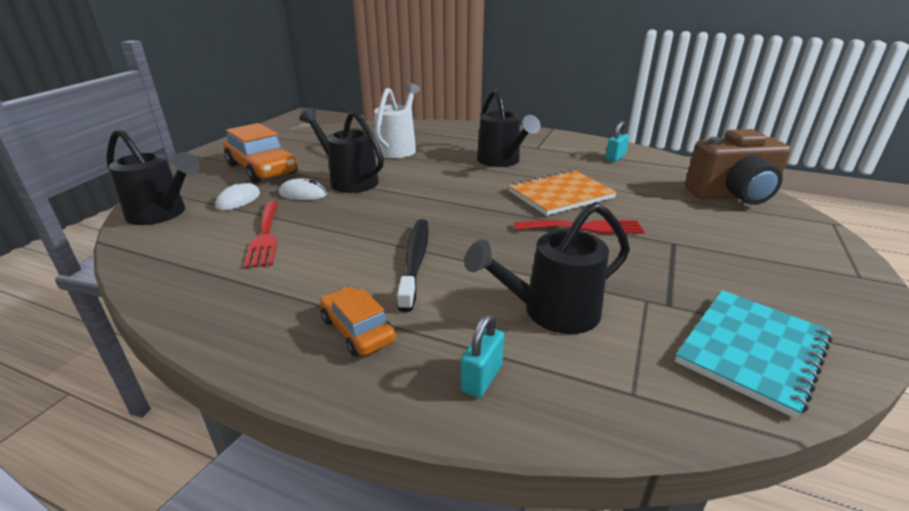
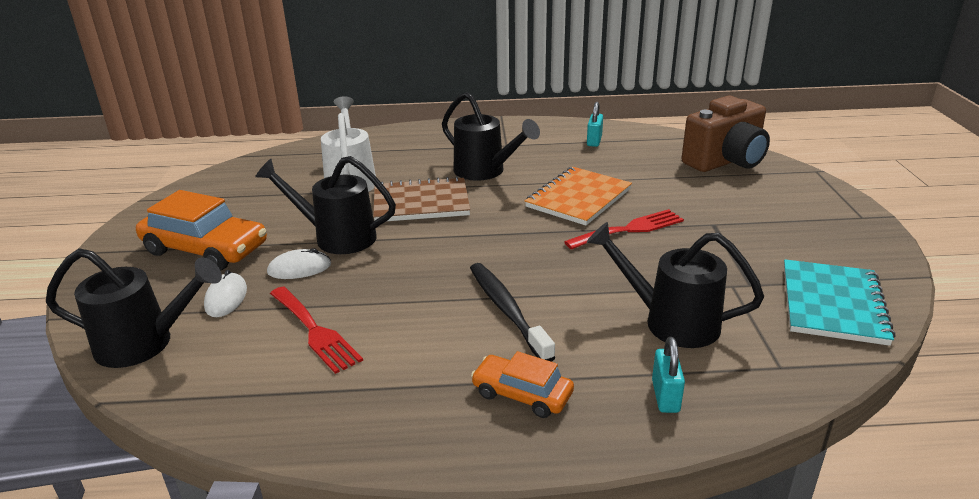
camera: 25 degrees left, 0 degrees up
black watering can [464,202,630,334] -> black watering can turned 75 degrees clockwise [587,222,764,348]
none -> brown notebook [373,176,470,221]

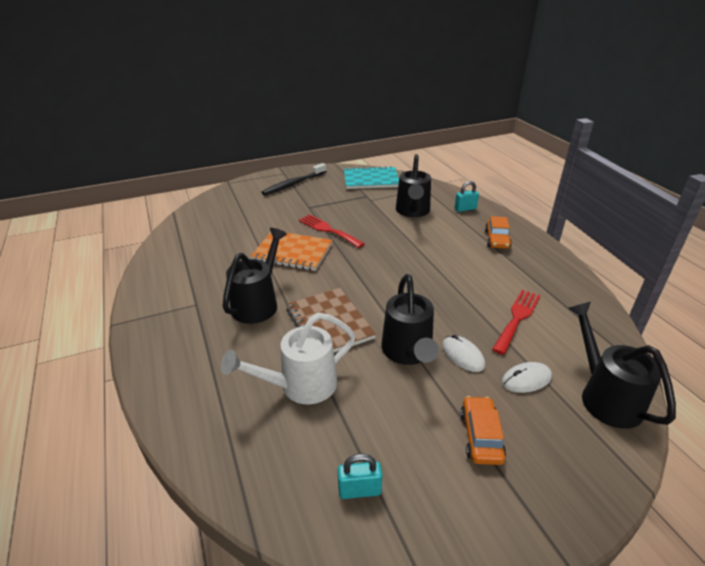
camera: 110 degrees left, 5 degrees up
orange car [136,190,267,271] -> orange car [460,396,506,465], size x0.58
black toothbrush [470,263,555,362] -> black toothbrush moved to [262,163,327,195]
turquoise padlock [587,102,603,147] -> turquoise padlock moved to [338,454,382,499]
brown camera [682,96,770,172] -> none

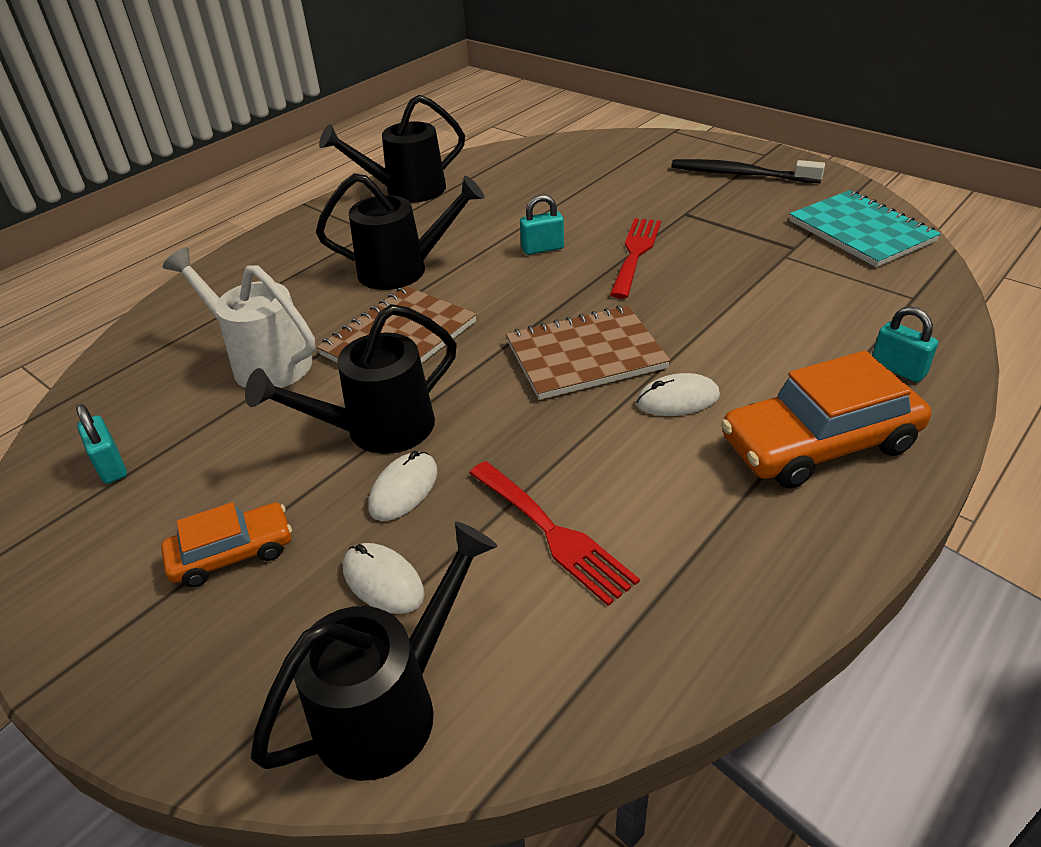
camera: 65 degrees right, 5 degrees up
orange notebook [251,232,333,271] -> turquoise padlock [520,195,564,255]
black watering can [396,154,431,217] -> black watering can moved to [319,95,465,203]
orange car [485,216,512,249] -> orange car [721,351,931,489], size x1.74
red fork [492,290,541,355] -> red fork turned 45 degrees clockwise [469,461,640,606]
none -> brown notebook [506,305,671,400]
none -> white mouse [636,373,720,416]

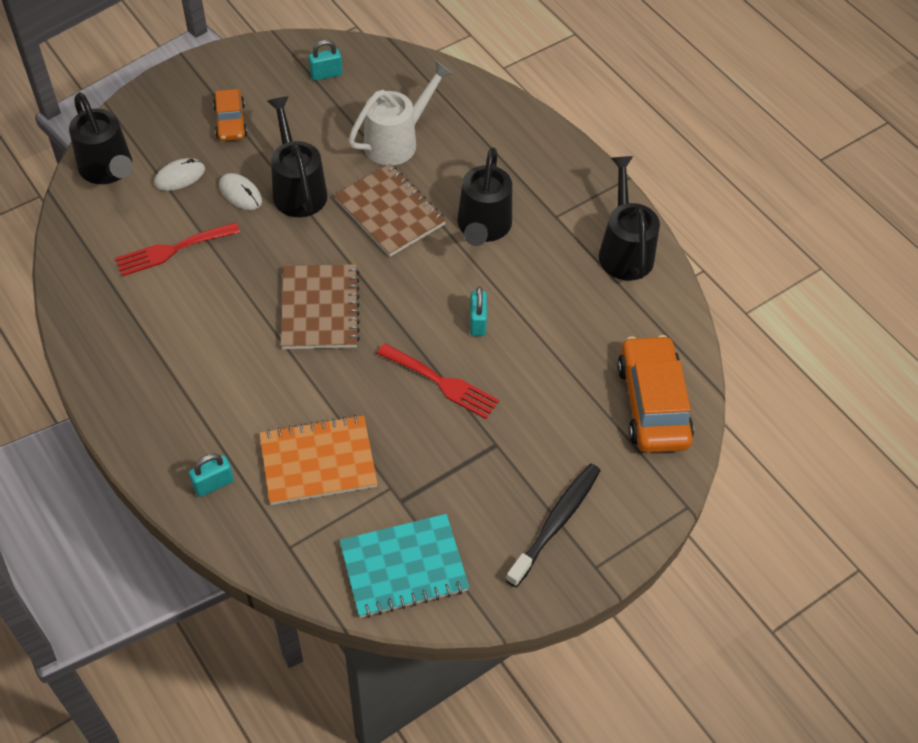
camera: 100 degrees right, 15 degrees up
white mouse [636,373,720,416] -> none
orange car [721,351,931,489] -> orange car moved to [617,335,694,453]
none -> orange notebook [259,415,378,505]

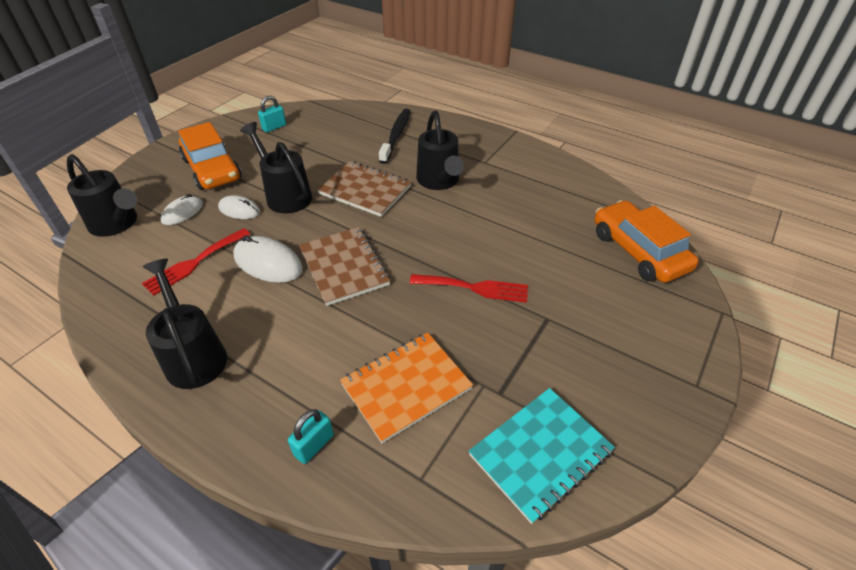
camera: 20 degrees left, 10 degrees down
orange car [213,89,248,141] -> orange car [178,122,242,190], size x1.74
white watering can [348,61,453,165] -> none
turquoise padlock [470,287,487,336] -> none
black toothbrush [506,464,601,587] -> black toothbrush moved to [379,109,411,164]
black watering can [599,156,660,280] -> black watering can moved to [143,259,227,389]
none -> white mouse [233,235,303,283]

